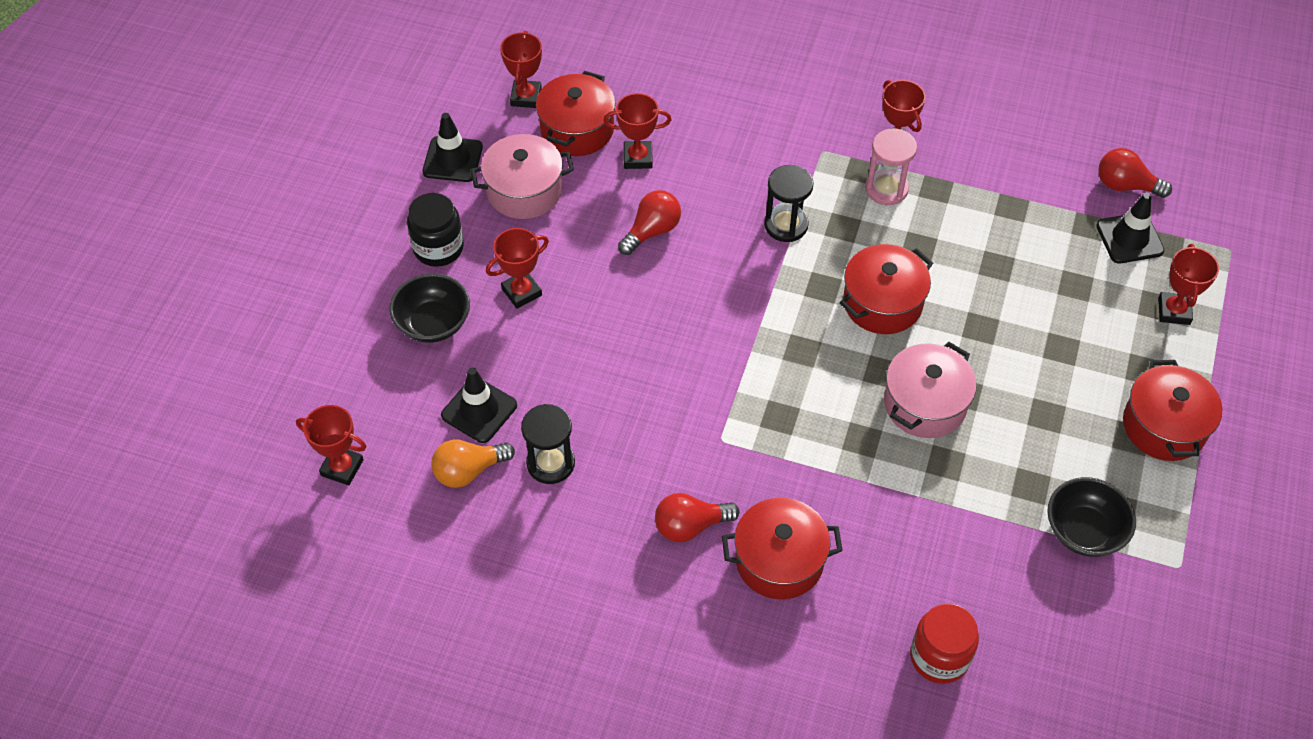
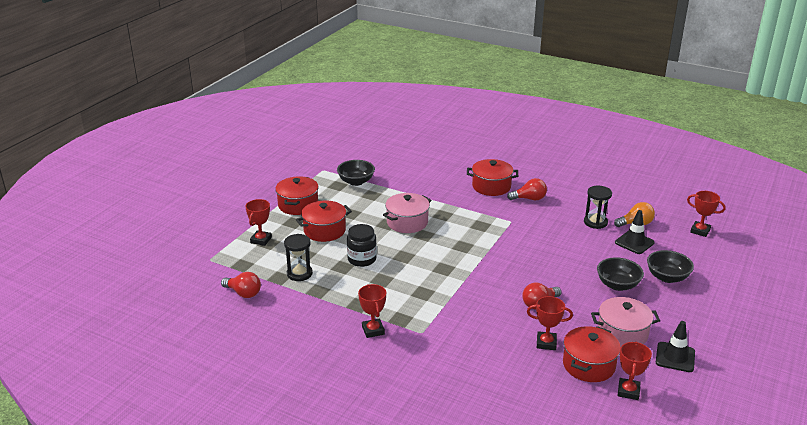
camera: 170 degrees left, 25 degrees down
black jar [407,193,464,267] -> black jar moved to [347,224,377,267]
red trophy [486,228,549,309] -> black bowl [597,257,644,291]
black hourglass [764,165,814,242] -> black hourglass moved to [284,234,313,281]
red pot [839,244,933,334] -> red pot moved to [296,201,352,242]
pink hourglass [865,128,917,205] -> none
red jar [910,604,979,684] -> none
black traffic cone [1096,193,1164,264] -> none

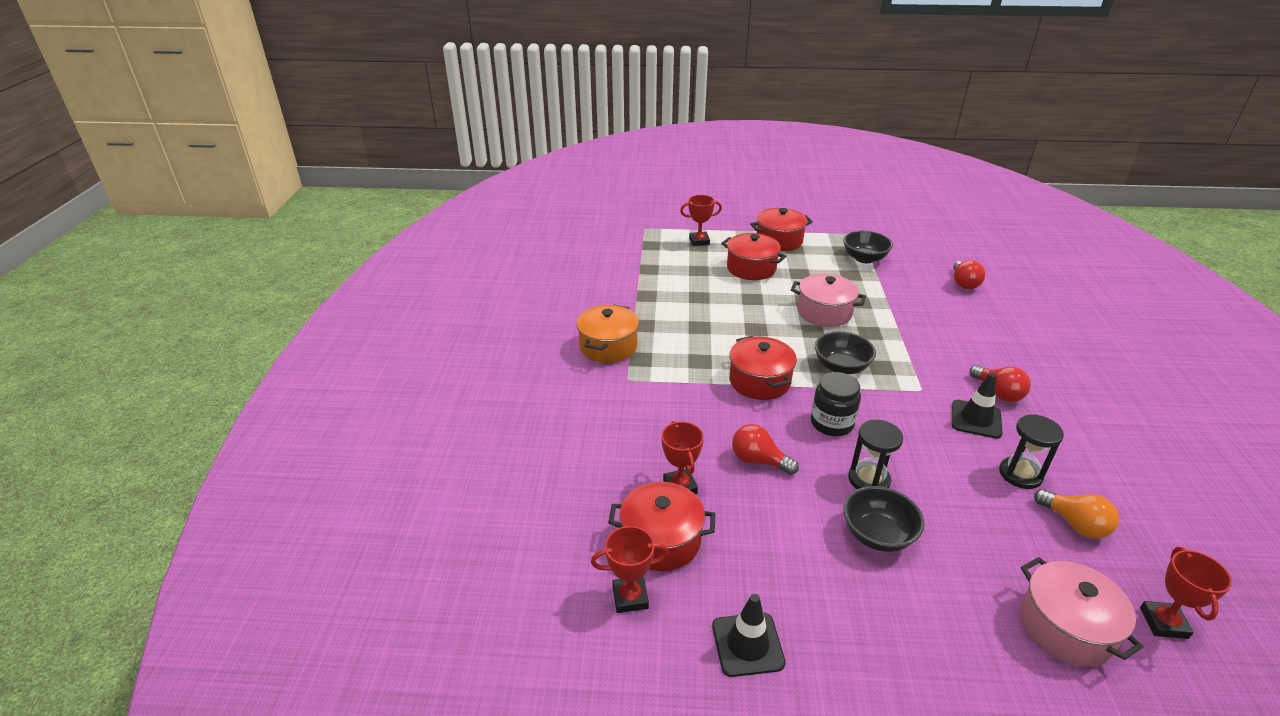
camera: 65 degrees right, 5 degrees up
red light bulb [221,272,261,298] -> red light bulb moved to [953,260,985,289]
black hourglass [284,234,313,281] -> black hourglass moved to [848,420,903,489]
black jar [347,224,377,267] -> black jar moved to [811,372,861,436]
red trophy [358,284,386,338] -> orange pot [576,305,639,363]
red pot [467,159,518,196] -> red pot moved to [729,336,797,400]
pink pot [591,297,660,347] -> pink pot moved to [1020,557,1143,667]
black traffic cone [615,210,655,254] -> black traffic cone moved to [952,373,1003,439]
black bowl [647,250,694,283] -> black bowl moved to [815,331,876,374]

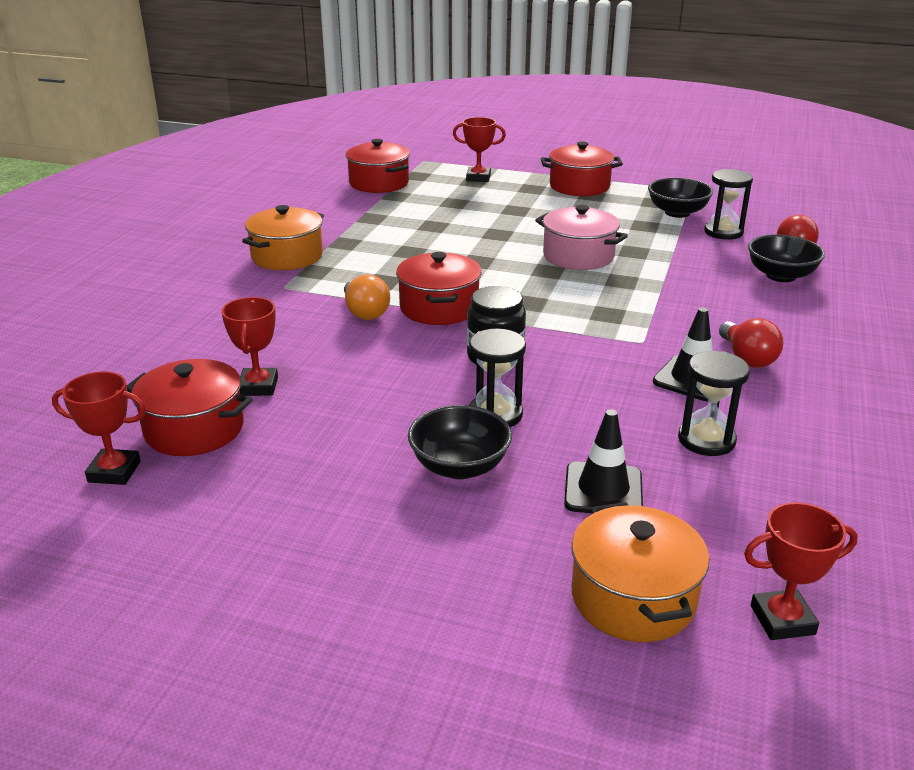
camera: 15 degrees right, 5 degrees down
black traffic cone [712,594,786,677] -> black traffic cone moved to [564,409,643,513]
red pot [721,233,786,280] -> red pot moved to [346,139,410,193]
red light bulb [732,424,799,475] -> none
black bowl [815,331,876,374] -> black bowl moved to [748,235,825,282]
pink pot [1020,557,1143,667] -> orange pot [571,502,709,642]
orange light bulb [1034,489,1119,539] -> orange light bulb moved to [344,274,390,320]
red trophy [1140,547,1232,639] -> red trophy turned 60 degrees clockwise [744,502,858,640]
none -> black hourglass [704,169,753,240]

